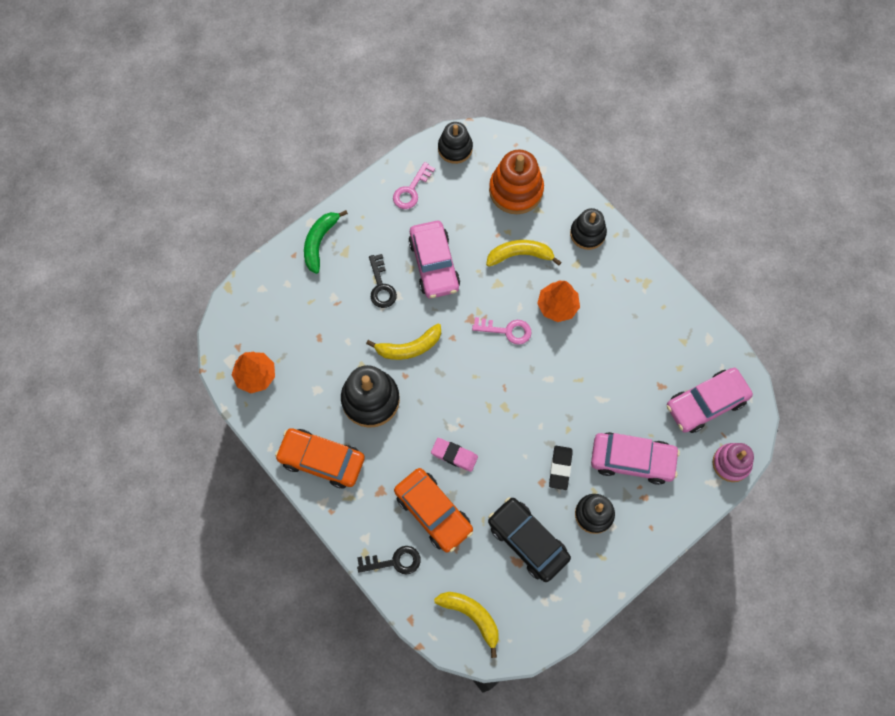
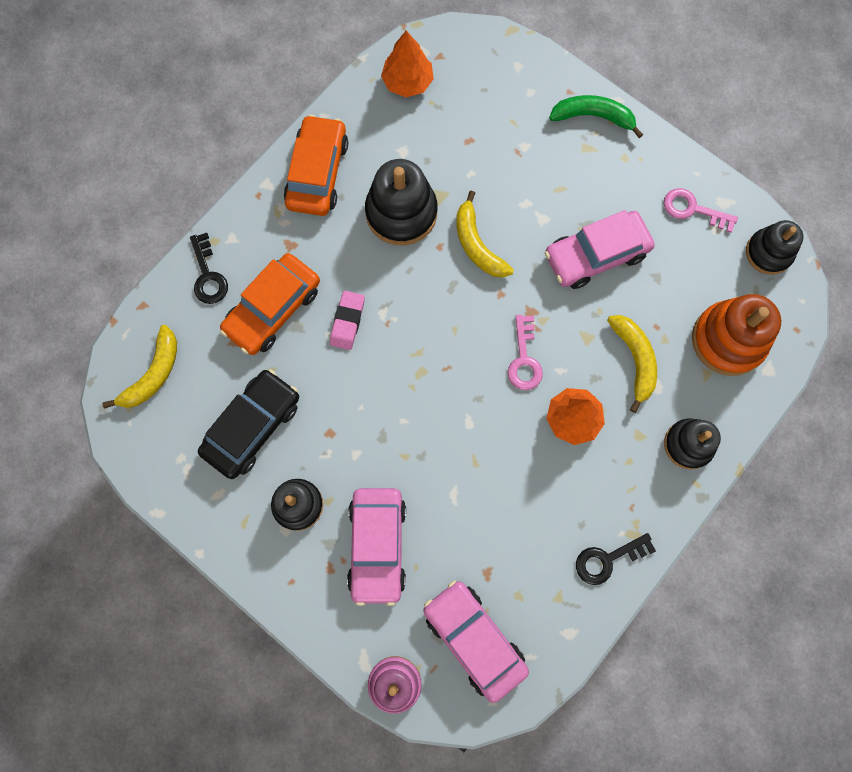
camera: 80 degrees right, 5 degrees up
black key [369,254,397,308] -> black key moved to [576,533,656,585]
black eraser [549,446,573,490] -> none

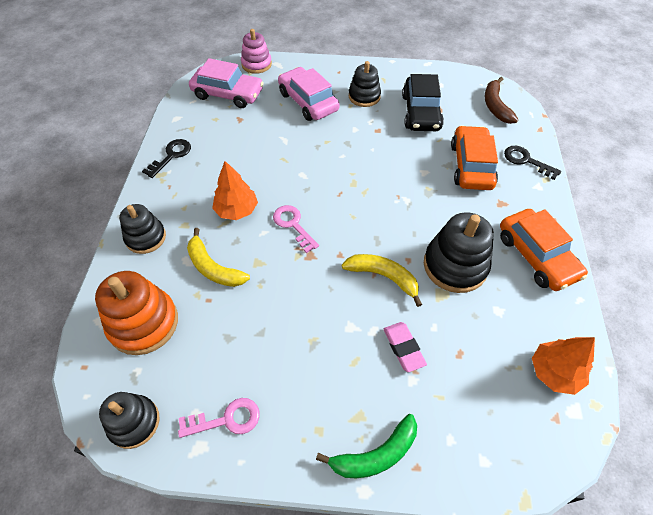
camera: 145 degrees right, 20 degrees down
yellow banana [102,325,177,409] -> brown banana [484,77,519,124]
pink eraser [330,291,365,350] -> pink eraser moved to [384,322,427,372]
pink car [545,210,655,289] -> none

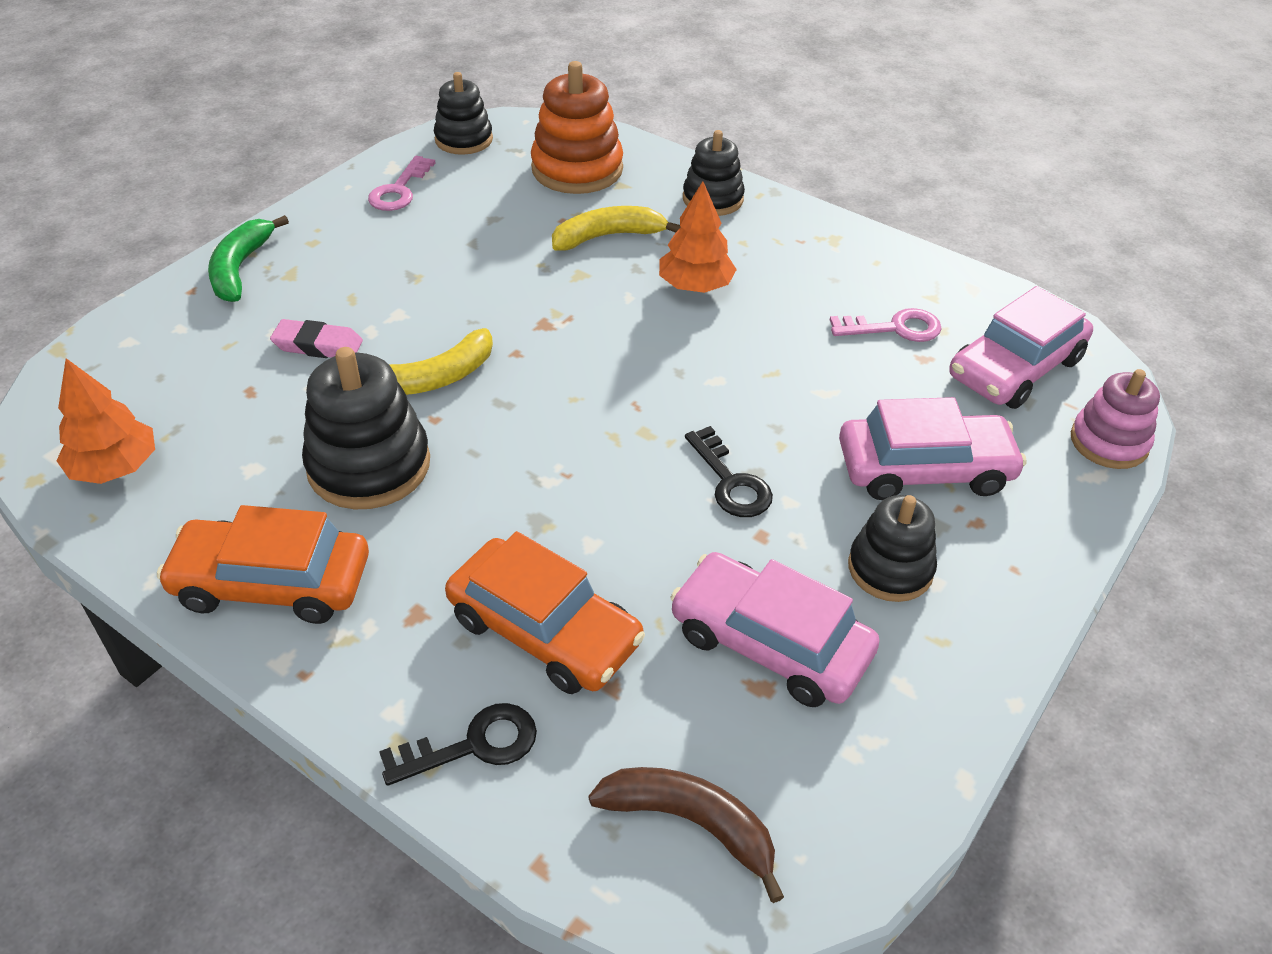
camera: 120 degrees right, 10 degrees down
black key [142,139,191,178] -> black key moved to [685,426,773,517]
pink key [273,205,319,253] -> pink key moved to [830,308,942,342]
black car [402,74,444,131] -> pink car [670,552,879,707]

